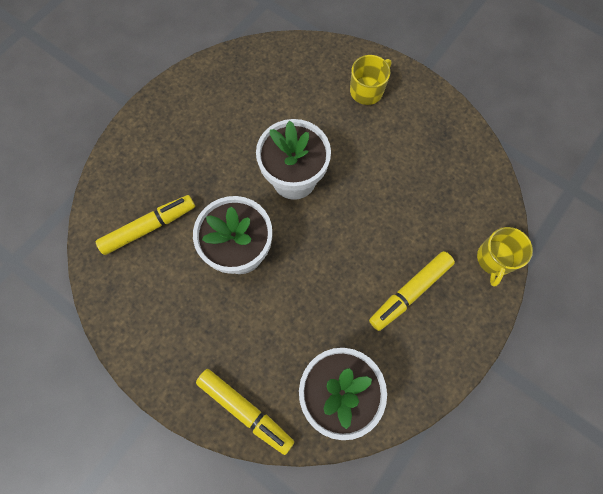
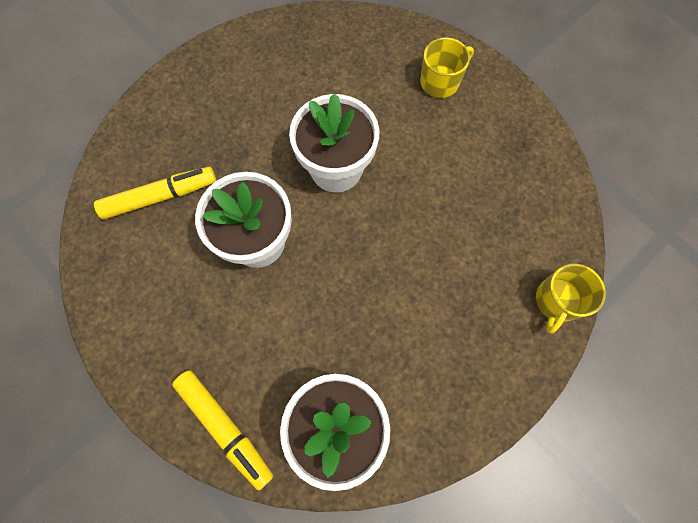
camera: 10 degrees right, 0 degrees up
yellow marker [369,251,455,331] -> none

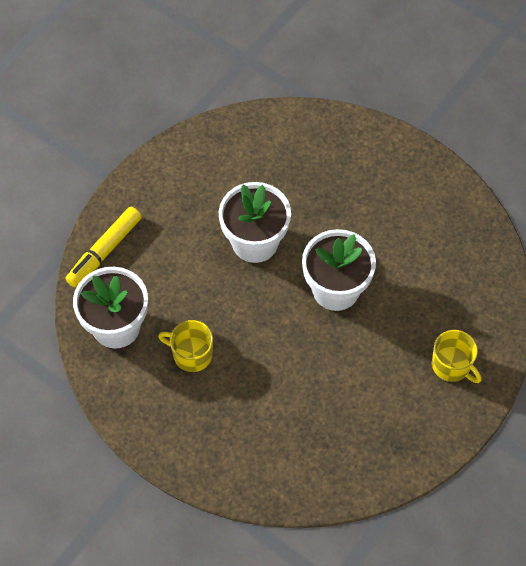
camera: 80 degrees right, 10 degrees down
yellow marker [94,167,216,219] -> none
yellow mug [536,264,606,333] -> yellow mug moved to [158,320,213,372]

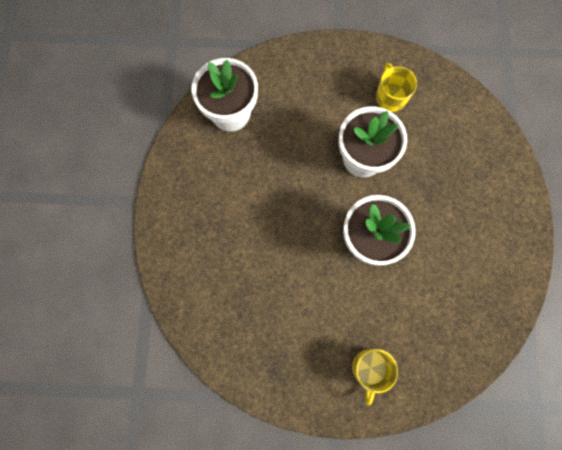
camera: 55 degrees right, 15 degrees up
yellow marker [65,207,142,287] -> none
yellow mug [158,320,213,372] -> yellow mug moved to [376,62,417,112]

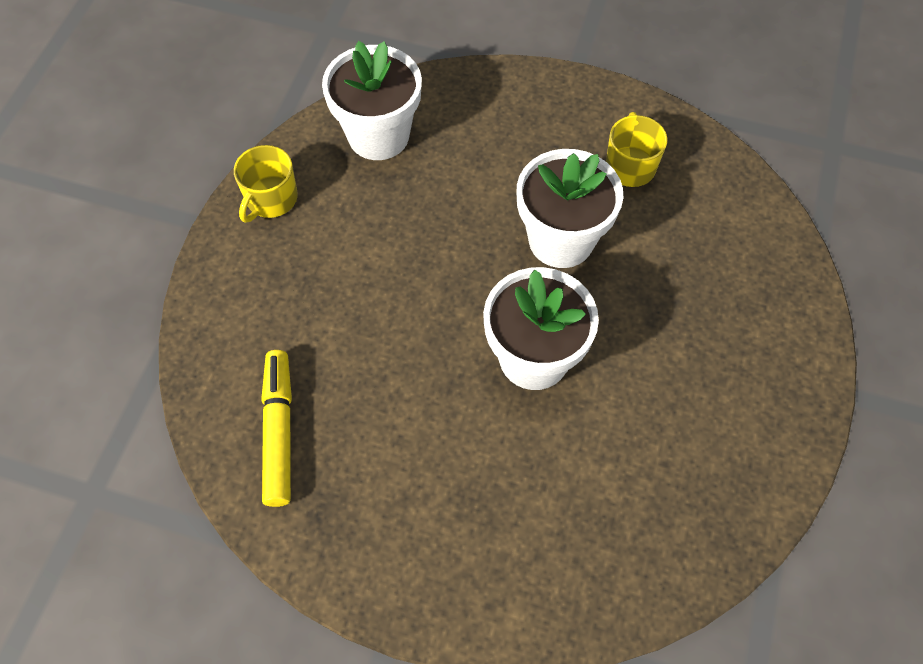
camera: 15 degrees right, 15 degrees down
yellow mug [352,349,398,405] -> yellow mug moved to [234,145,298,223]
none -> yellow marker [261,350,292,507]

